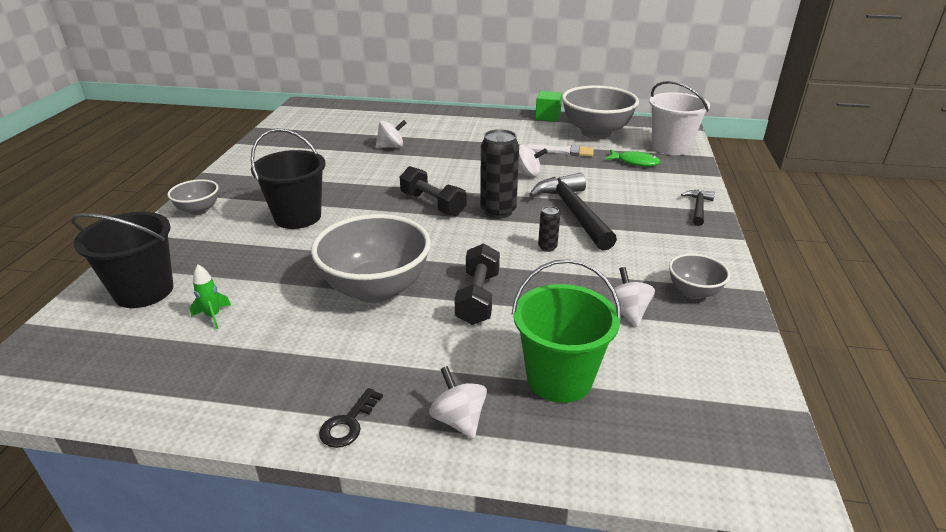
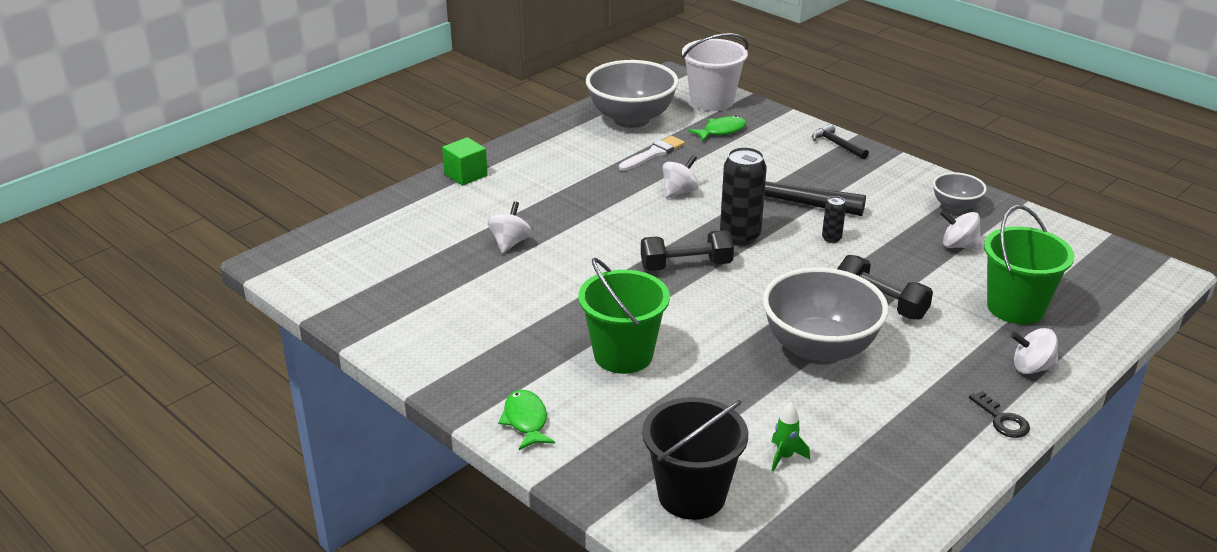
camera: 55 degrees left, 0 degrees up
grey bowl [167,179,219,215] -> green fish [498,390,555,450]
black bucket [251,128,326,229] -> green bucket [578,258,670,374]
green cube [535,91,562,122] -> green cube moved to [442,137,488,186]

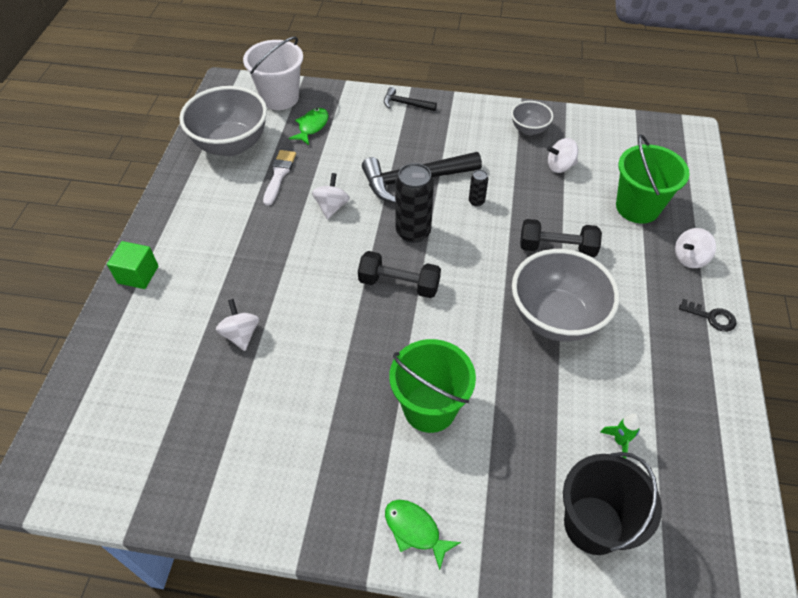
camera: 35 degrees left, 20 degrees up
black dumbbell [641,230,734,271] -> black dumbbell turned 60 degrees clockwise [358,251,441,298]

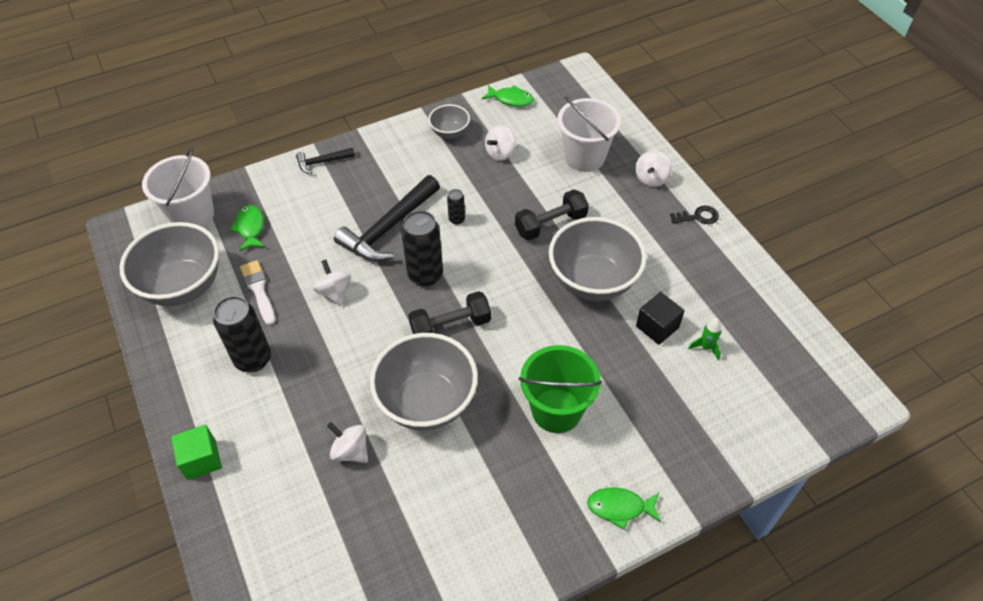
camera: 35 degrees left, 0 degrees up
black bucket [563,452,662,555] -> none
green bucket [616,134,690,224] -> white bucket [557,97,621,172]
none -> black can [213,296,271,372]
none -> grey bowl [370,333,478,430]
none -> green fish [482,85,534,107]
none -> black cube [636,292,685,345]

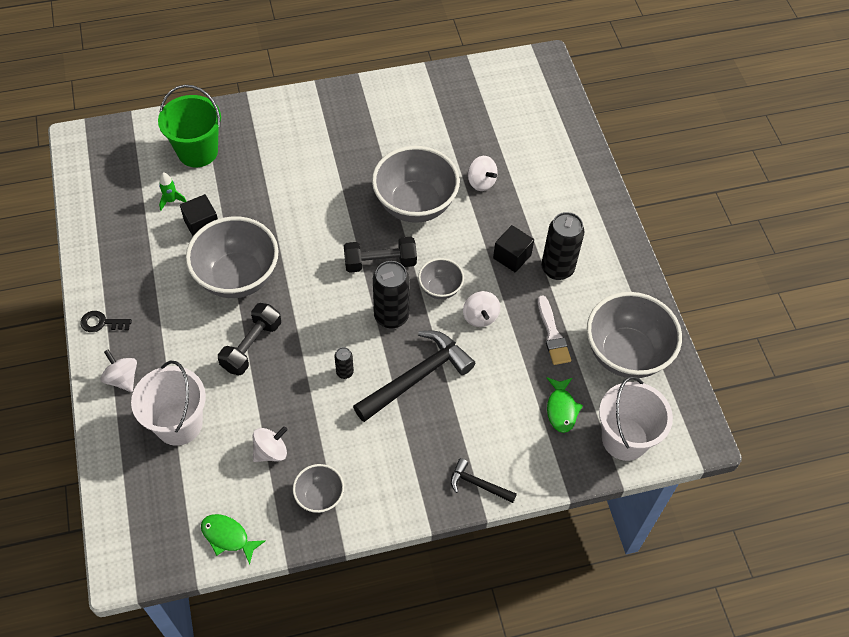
camera: 170 degrees left, 5 degrees up
green cube [171,425,222,480] -> none
black hammer [296,148,355,174] -> black hammer turned 150 degrees counterclockwise [451,458,517,503]
black dumbbell [515,189,589,240] -> black dumbbell turned 45 degrees counterclockwise [218,303,281,375]
green bucket [519,345,602,433] -> green bucket moved to [158,85,221,167]
green fish [587,487,661,530] -> none
white spinning top [635,151,672,187] -> white spinning top turned 75 degrees counterclockwise [100,349,137,392]
none -> grey bowl [418,258,464,299]
none -> black cube [493,225,534,273]

